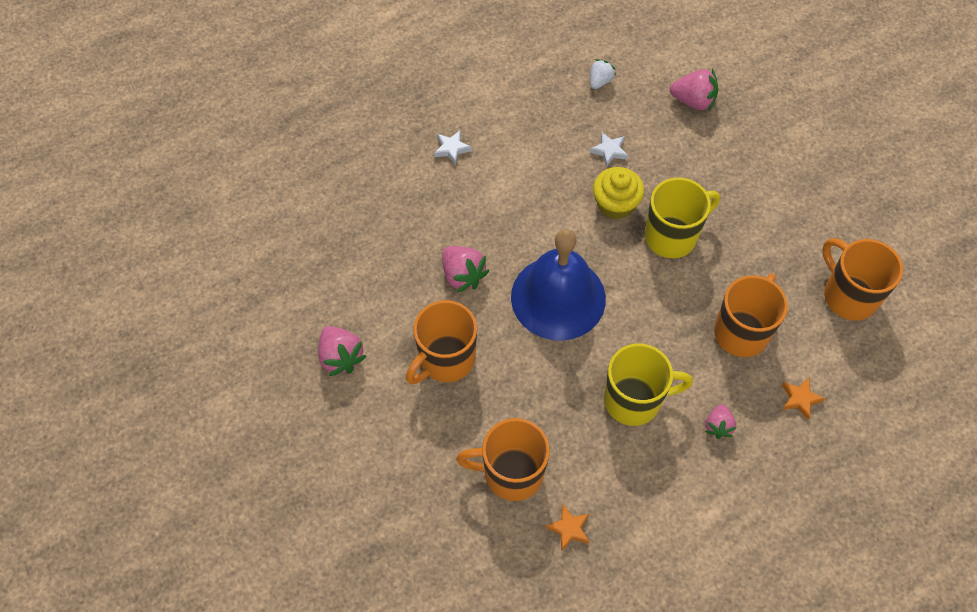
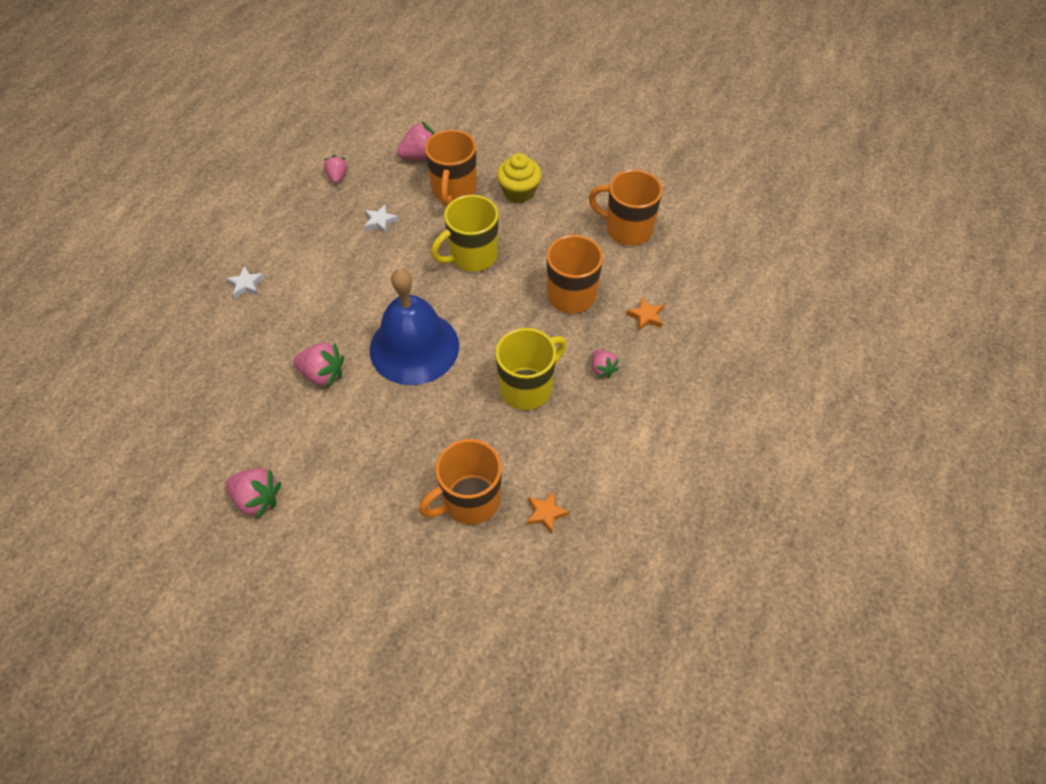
camera: 35 degrees left, 5 degrees down
orange mug [406,300,477,384] -> orange mug moved to [425,130,477,206]
white strawberry [590,59,616,89] -> pink strawberry [324,155,348,184]
yellow cupcake [593,167,644,219] -> yellow cupcake moved to [497,153,542,203]
yellow mug [645,178,720,258] -> yellow mug turned 150 degrees counterclockwise [431,195,498,272]

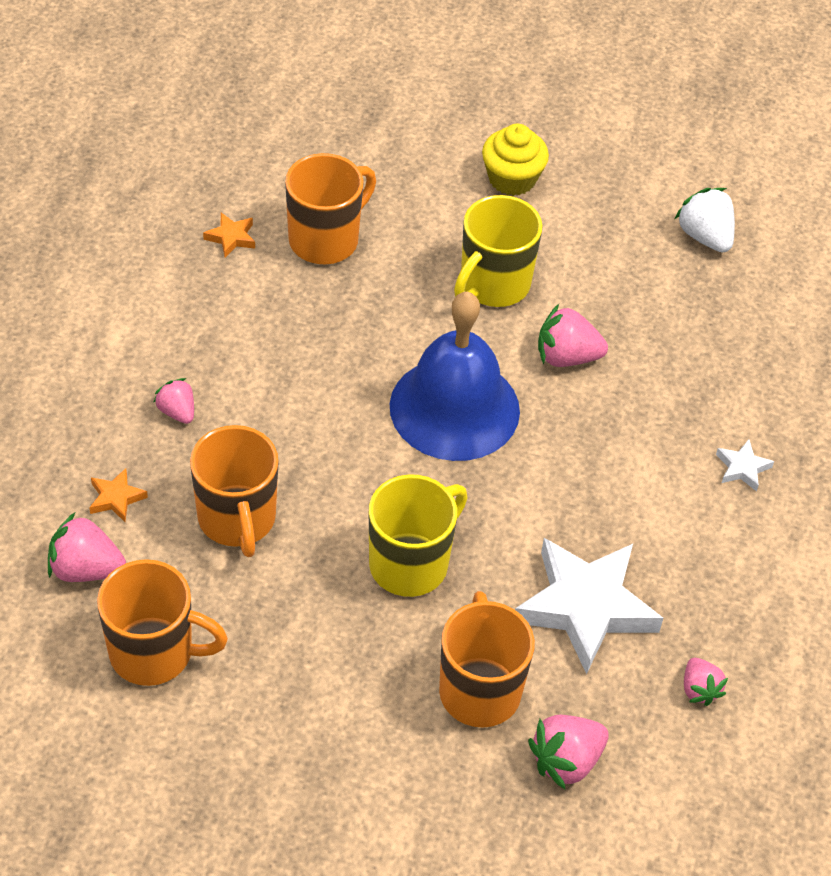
camera: 165 degrees right, 5 degrees down
pink strawberry [225,468,281,519] -> pink strawberry moved to [48,513,126,582]
white star [364,204,399,234] -> white star [515,538,663,674], size x2.40
yellow mug [495,328,567,410] -> yellow mug moved to [454,195,543,307]
yellow cupcake [497,153,542,203] -> yellow cupcake moved to [482,124,549,196]
none -> white strawberry [675,188,735,253]

